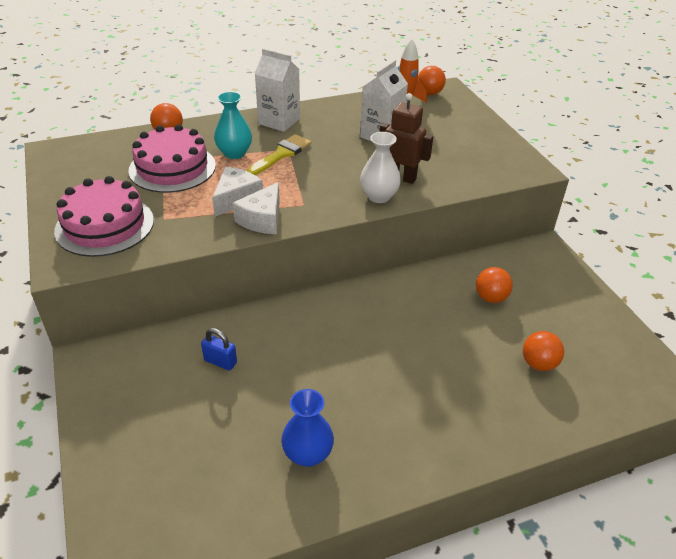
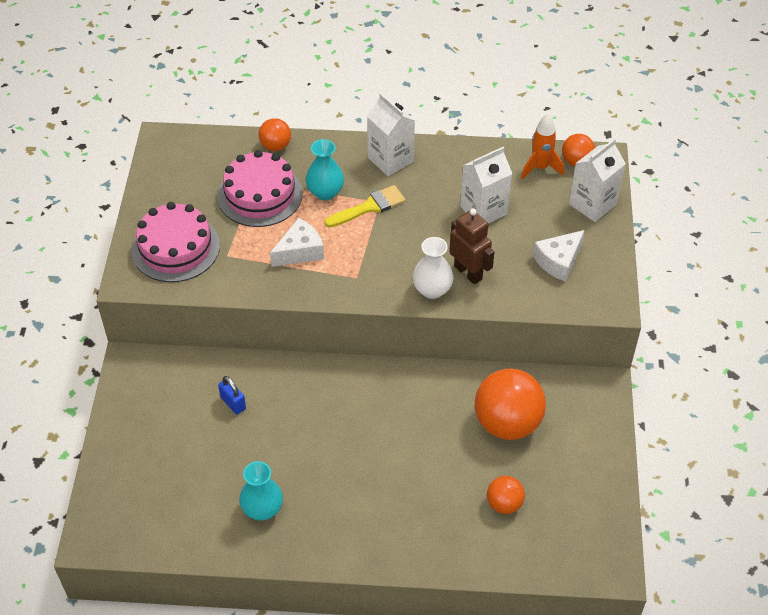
camera: 25 degrees right, 10 degrees up
white cheese [233,182,280,234] -> white cheese moved to [533,230,585,282]
blue vase [281,389,334,467] -> turquoise vase [239,461,283,520]
orange ball [476,267,513,303] -> orange ball [475,369,546,440], size x1.94
none -> white carton [569,139,626,222]

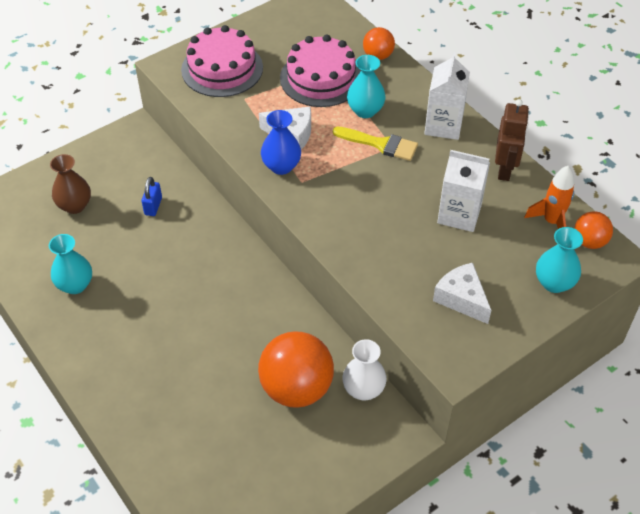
camera: 50 degrees right, 0 degrees up
white vase [413,237,454,299] -> white vase moved to [342,339,387,400]
brown robot [449,208,494,284] -> brown robot moved to [495,99,529,181]
orange ball [487,476,525,514] -> none
white cheese [533,230,585,282] -> white cheese turned 45 degrees clockwise [433,263,491,324]
white carton [569,139,626,222] -> turquoise vase [536,227,583,293]
none -> brown vase [50,154,91,214]
none -> blue vase [261,110,301,175]

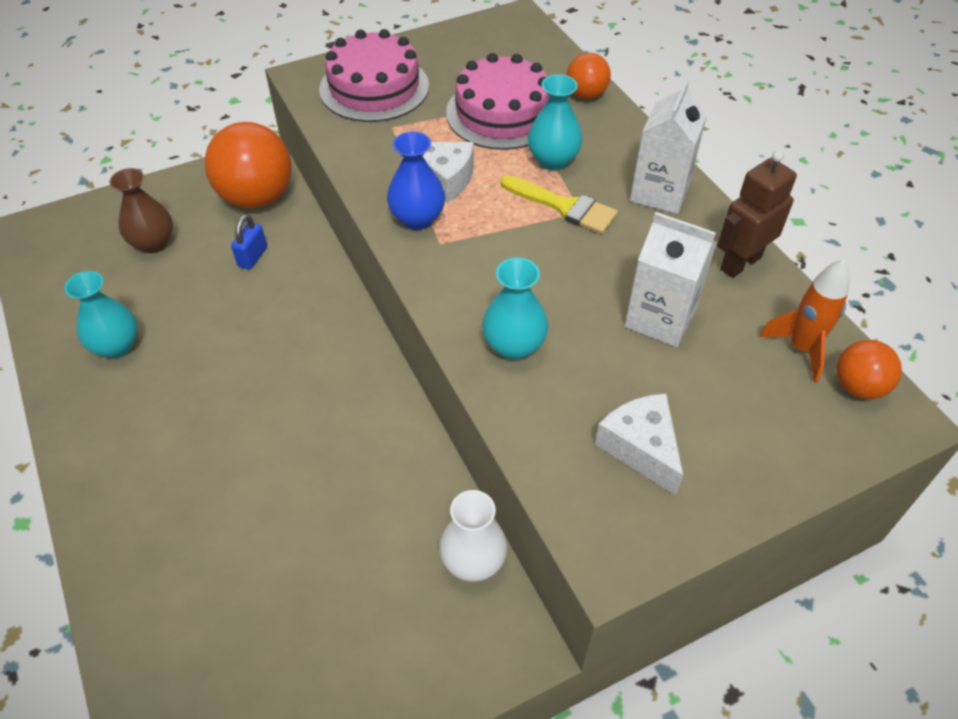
camera: 10 degrees right, 0 degrees up
orange ball [258,331,334,408] -> orange ball moved to [204,122,292,208]
brown robot [495,99,529,181] -> brown robot turned 150 degrees counterclockwise [717,150,797,278]
turquoise vase [536,227,583,293] -> turquoise vase moved to [482,257,548,360]

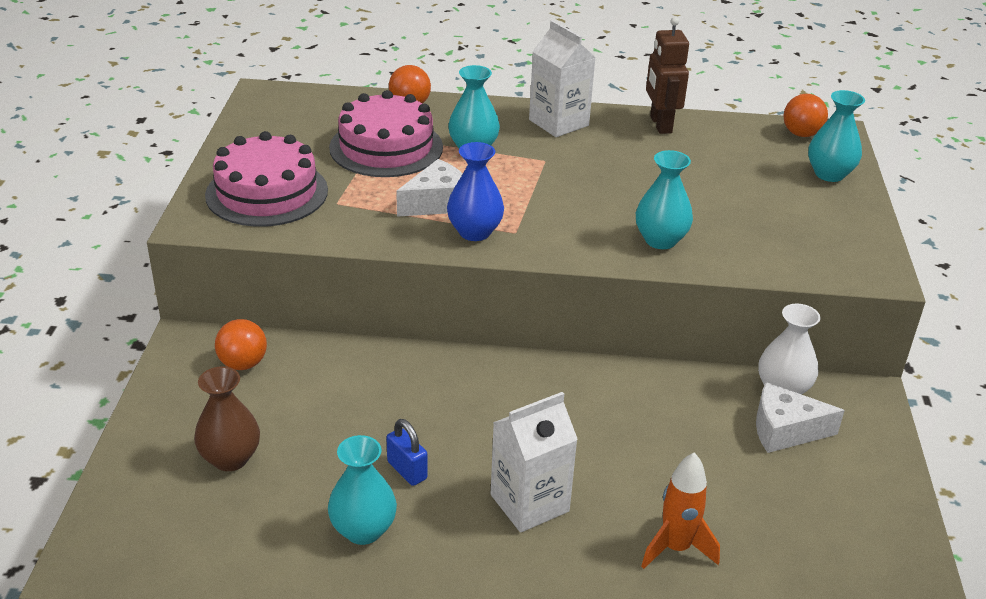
camera: 60 degrees left, 15 degrees down
orange ball [204,122,292,208] -> orange ball [215,319,267,370], size x0.51
blue padlock [231,214,267,270] -> blue padlock moved to [386,419,428,486]
yellow brush [501,175,618,234] -> none
white cheese [595,393,684,495] -> white cheese moved to [756,382,845,453]
white carton [625,212,717,347] -> white carton moved to [491,392,578,533]
orange rocket [759,259,850,383] -> orange rocket moved to [641,452,720,569]
none -> turquoise vase [808,90,865,182]

